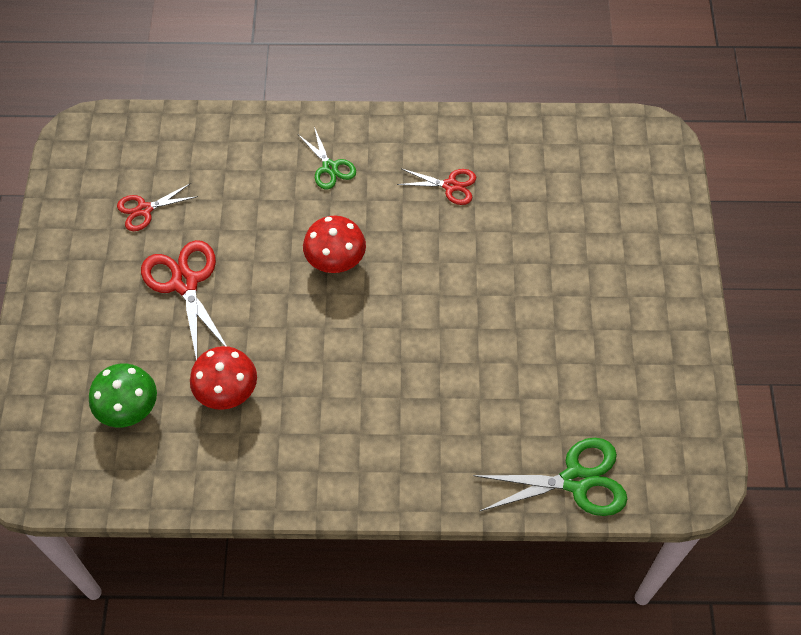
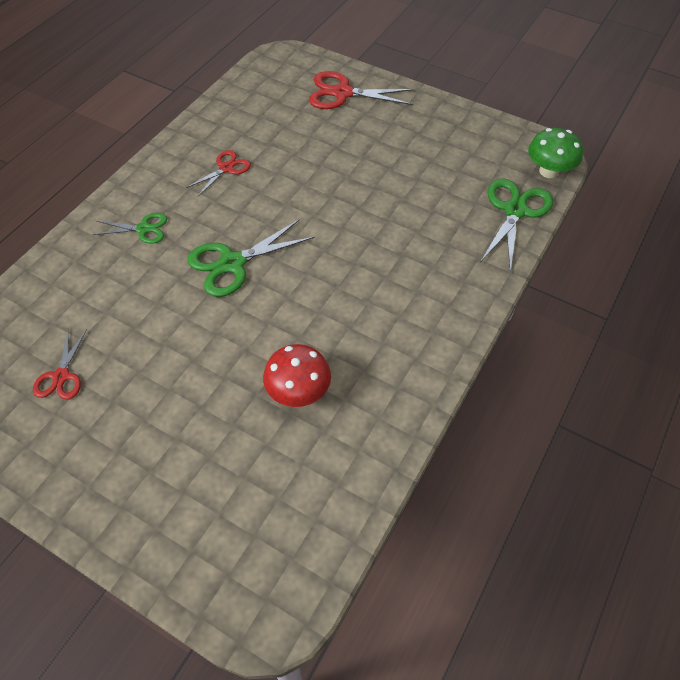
camera: 60 degrees left, 5 degrees down
green mushroom [89,363,157,427] -> green mushroom moved to [528,128,583,178]
red scissors [141,240,226,360] -> red scissors moved to [309,71,414,109]
red mushroom [303,216,366,273] -> green scissors [187,219,315,297]

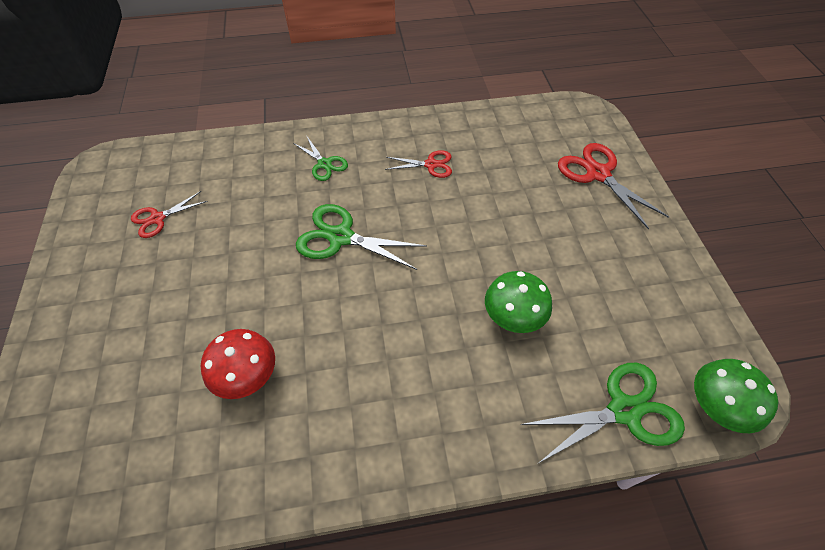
camera: 50 degrees right, 0 degrees up
none -> green mushroom [485,271,552,333]

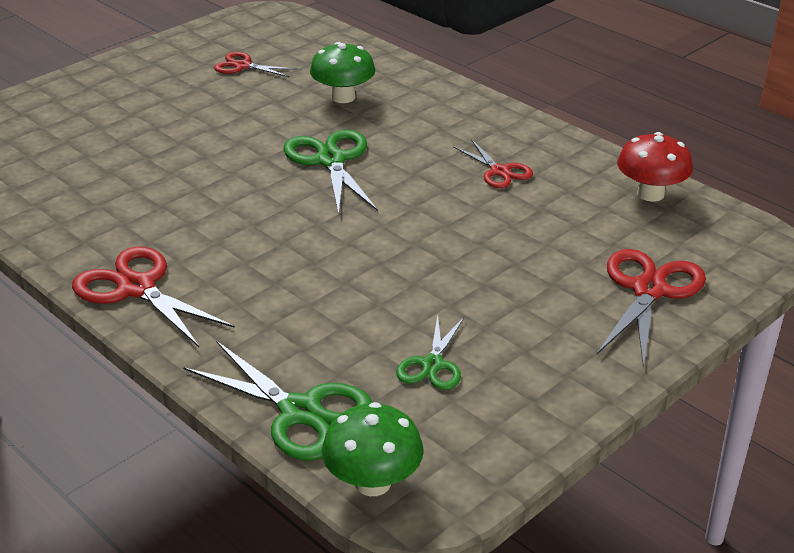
camera: 55 degrees right, 20 degrees down
red mushroom [201,329,275,399] -> red mushroom moved to [617,132,693,202]
green scissors [293,135,348,181] -> green scissors moved to [396,315,464,390]
green mushroom [485,271,552,333] -> green mushroom moved to [310,42,376,103]
none -> red scissors [72,246,235,347]

